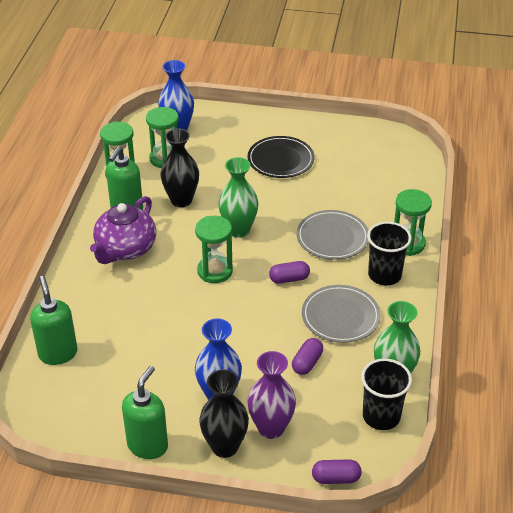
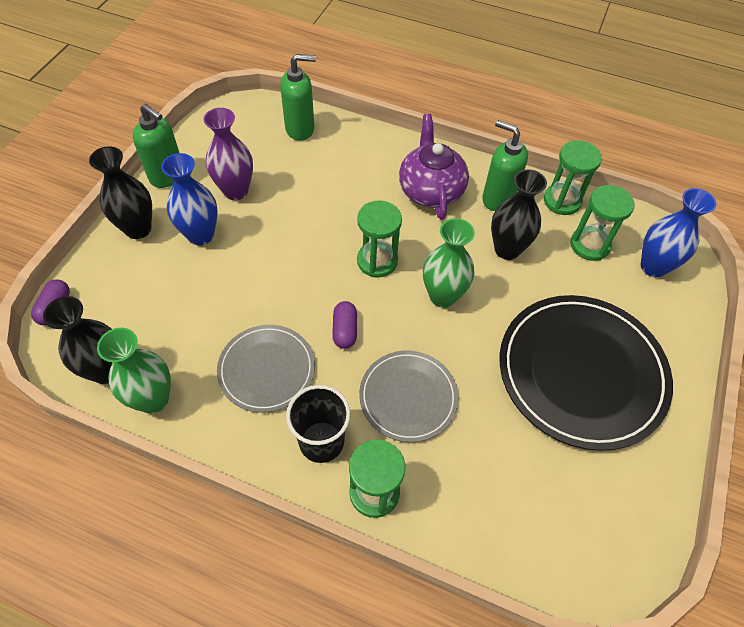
camera: 100 degrees right, 15 degrees up
purple teapot [90,196,156,264] -> purple teapot turned 45 degrees clockwise [399,114,469,220]
purple vase [247,351,296,439] -> purple vase moved to [203,108,253,200]
black plate [248,136,314,178] -> black plate [499,295,673,451], size x1.77
purple capsule [292,338,323,375] -> none
black cup [361,358,412,430] -> black vase [43,296,113,384]

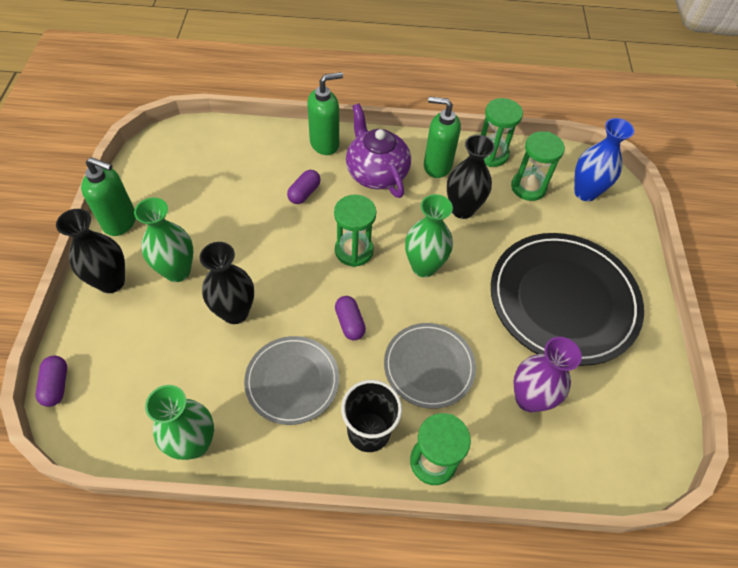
camera: 20 degrees left, 0 degrees up
black vase [43,296,113,384] -> black vase moved to [200,242,254,324]
blue vase [161,153,218,245] -> green vase [134,198,193,282]
purple vase [203,108,253,200] -> purple vase moved to [513,337,582,412]
green soap dispenser [280,54,316,141] -> green soap dispenser moved to [307,72,343,155]
none -> purple capsule [287,170,321,204]

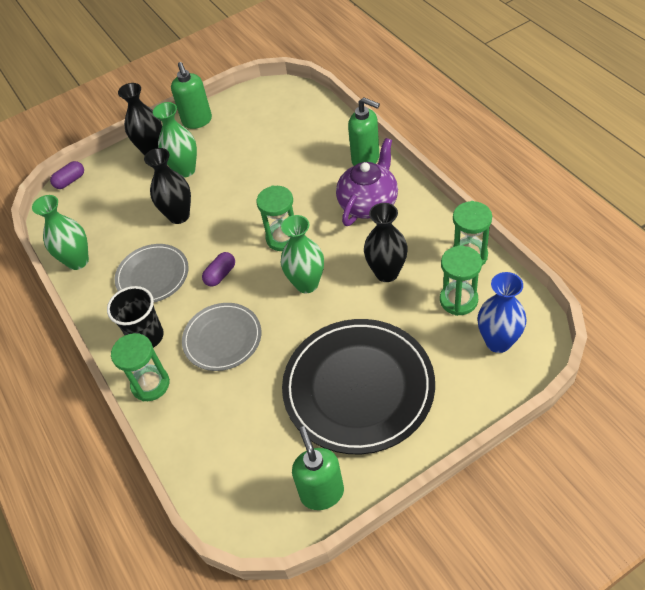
camera: 65 degrees right, 5 degrees down
purple capsule [287,170,321,204] -> none
green soap dispenser [424,97,461,178] -> green soap dispenser moved to [292,426,344,510]
purple vase [513,337,582,412] -> none

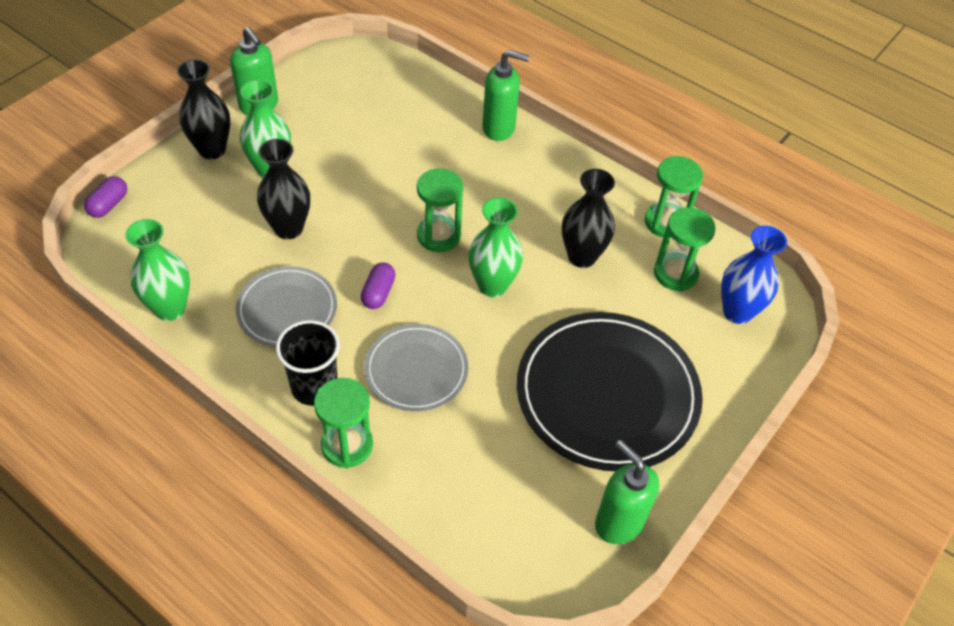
camera: 30 degrees left, 0 degrees up
purple teapot [336,138,398,226] -> none

